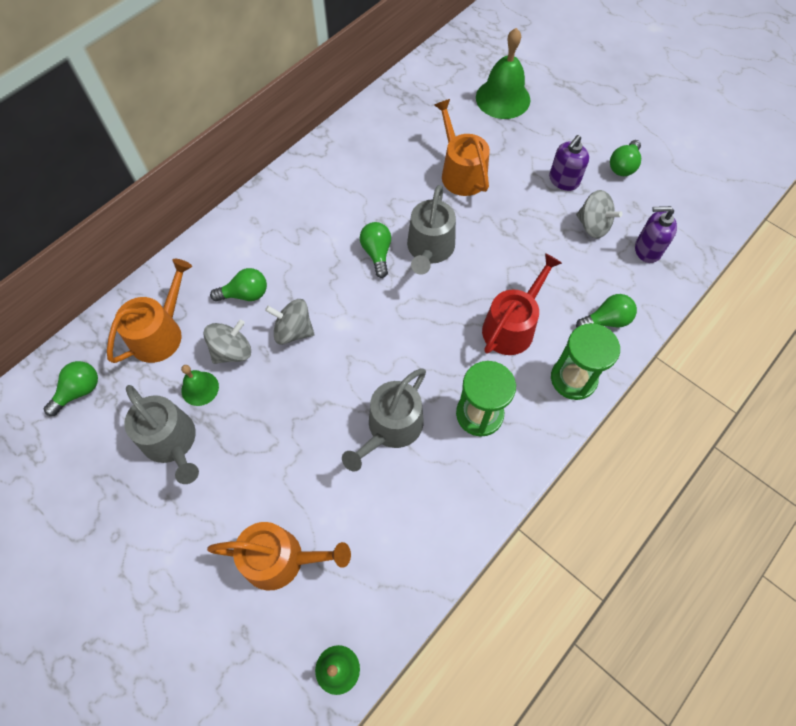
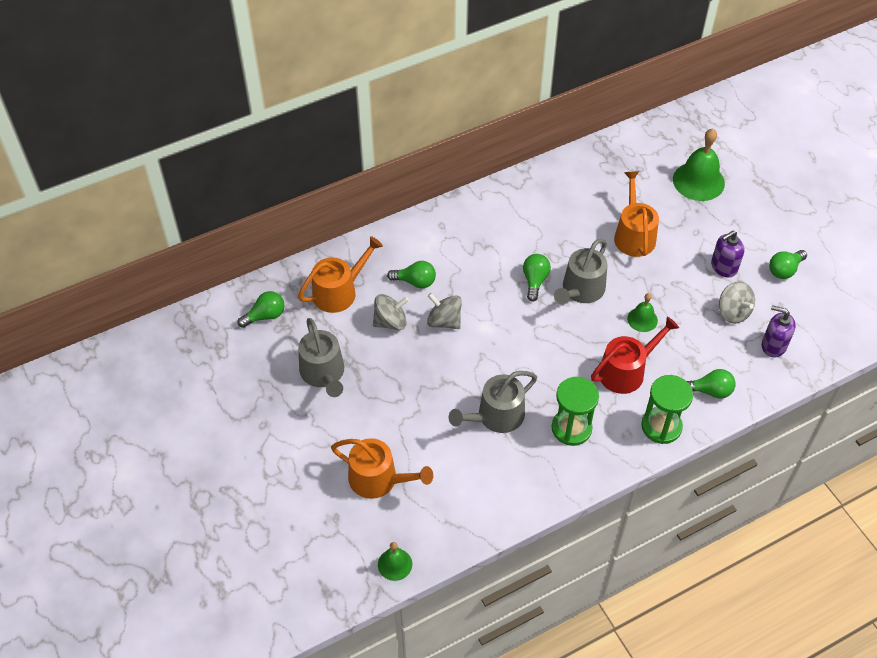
camera: 20 degrees right, 10 degrees down
green bell [181,365,219,406] -> green bell moved to [627,293,658,332]

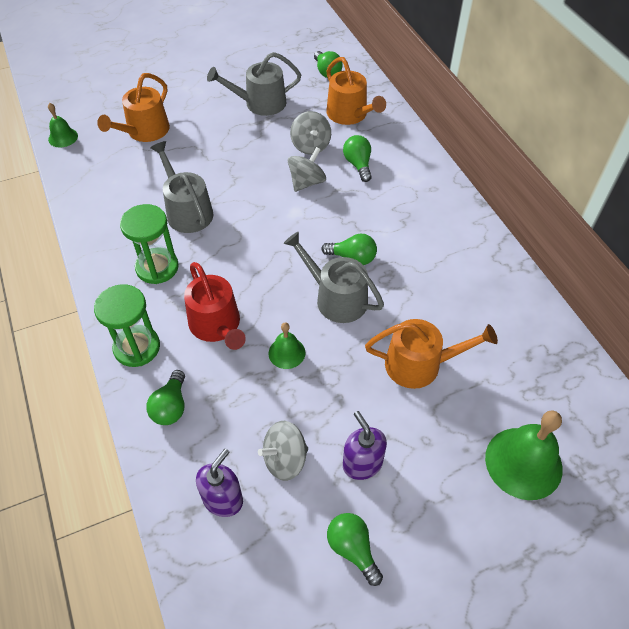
camera: 95 degrees right, 0 degrees up
green light bulb [387,261,436,288] -> green light bulb turned 150 degrees clockwise [343,135,372,182]

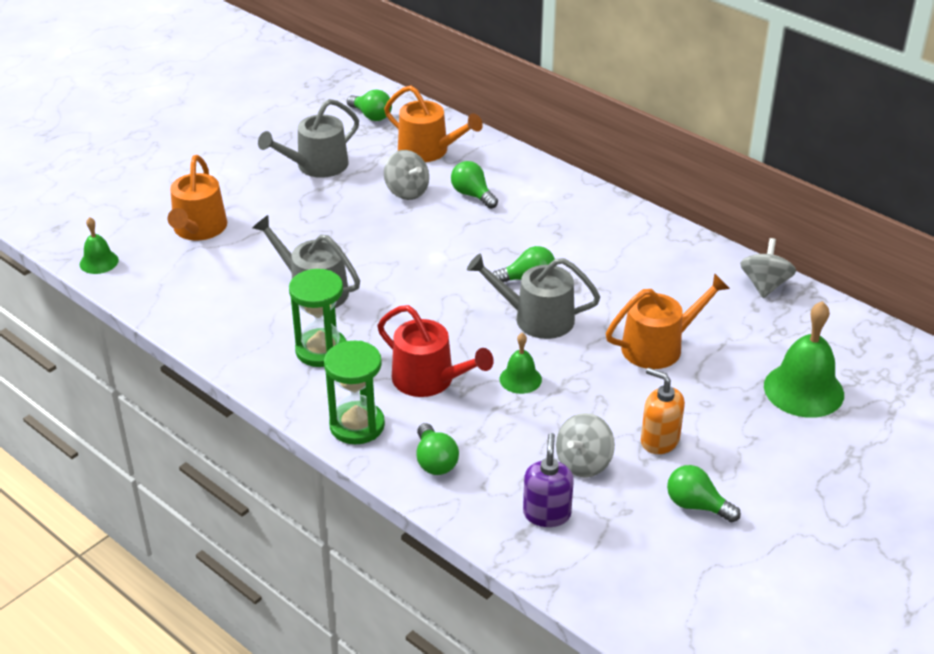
camera: 25 degrees left, 15 degrees down
grey spinning top [288,147,326,192] -> grey spinning top moved to [740,238,796,298]
purple soap dispenser [343,411,387,480] -> orange soap dispenser [641,368,685,454]

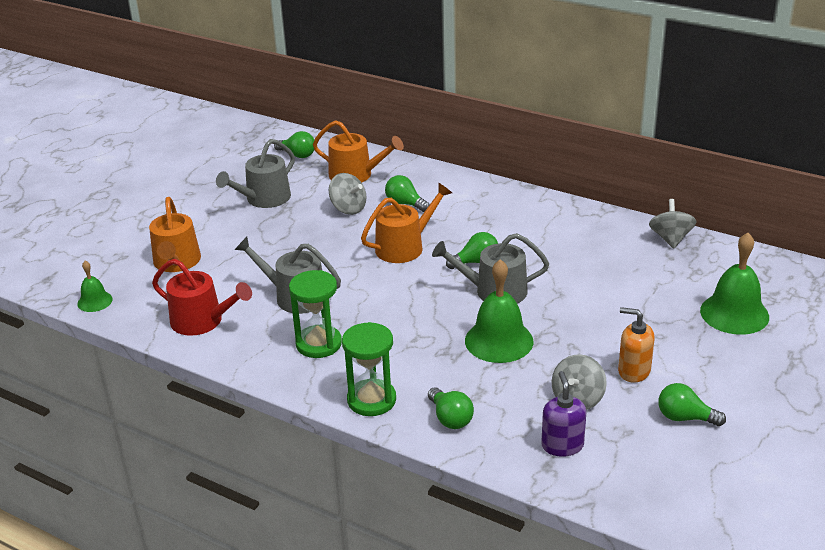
camera: 10 degrees left, 5 degrees down
red watering can [377,305,494,397] -> red watering can moved to [152,259,252,336]
green bell [500,333,542,394] -> green bell [465,259,533,363], size x1.85
orange watering can [606,273,730,369] -> orange watering can moved to [361,183,452,263]

